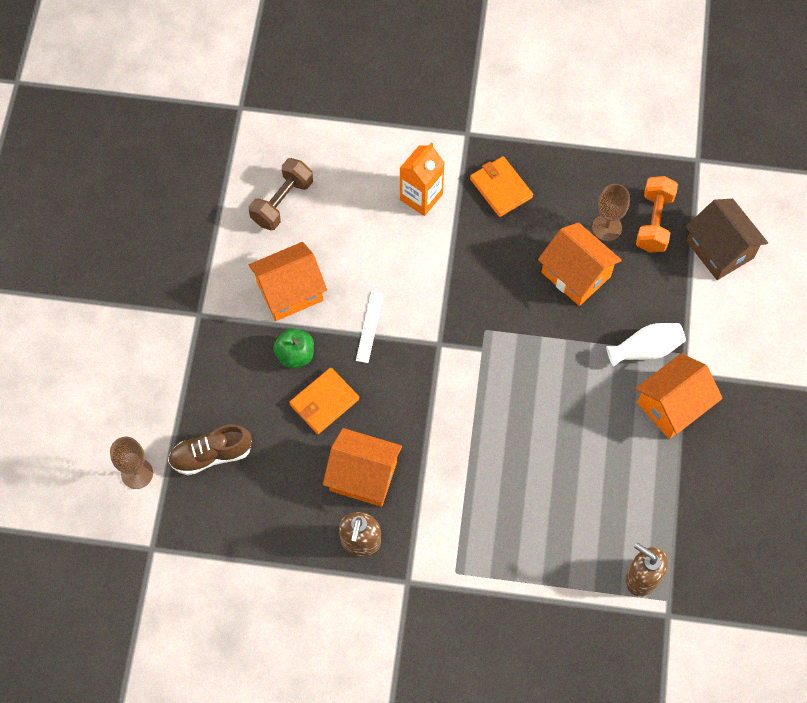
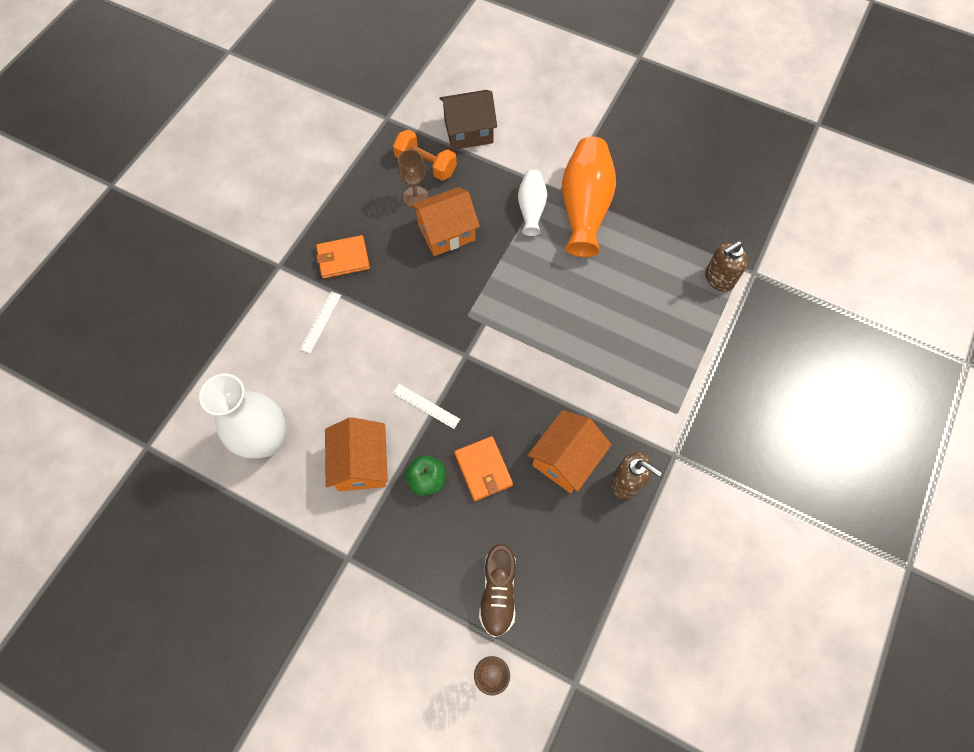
camera: 70 degrees left, 0 degrees up
brown dumbbell [249,158,313,230] -> white vase [199,374,286,458]
orange carton [400,142,445,216] -> white ruler [300,292,341,353]
orange house [635,353,723,439] -> orange vase [562,137,616,257]

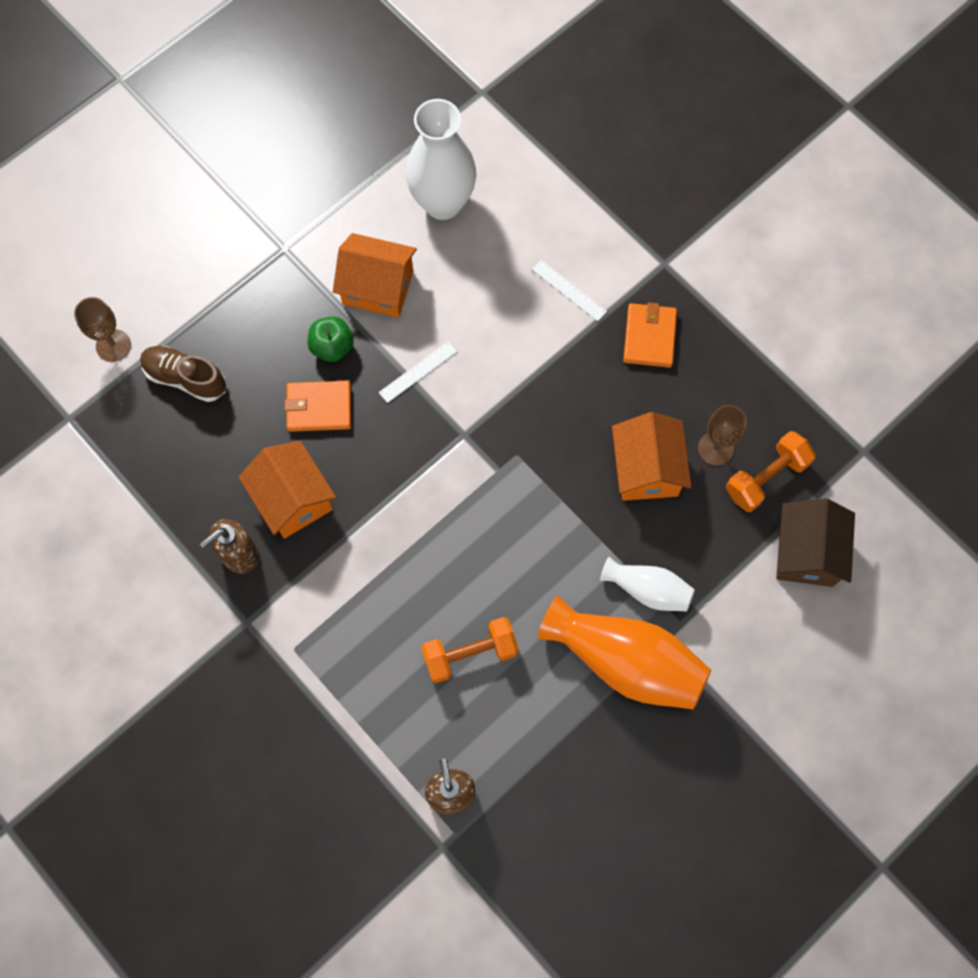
camera: 110 degrees right, 5 degrees up
none -> orange dumbbell [421,617,519,683]

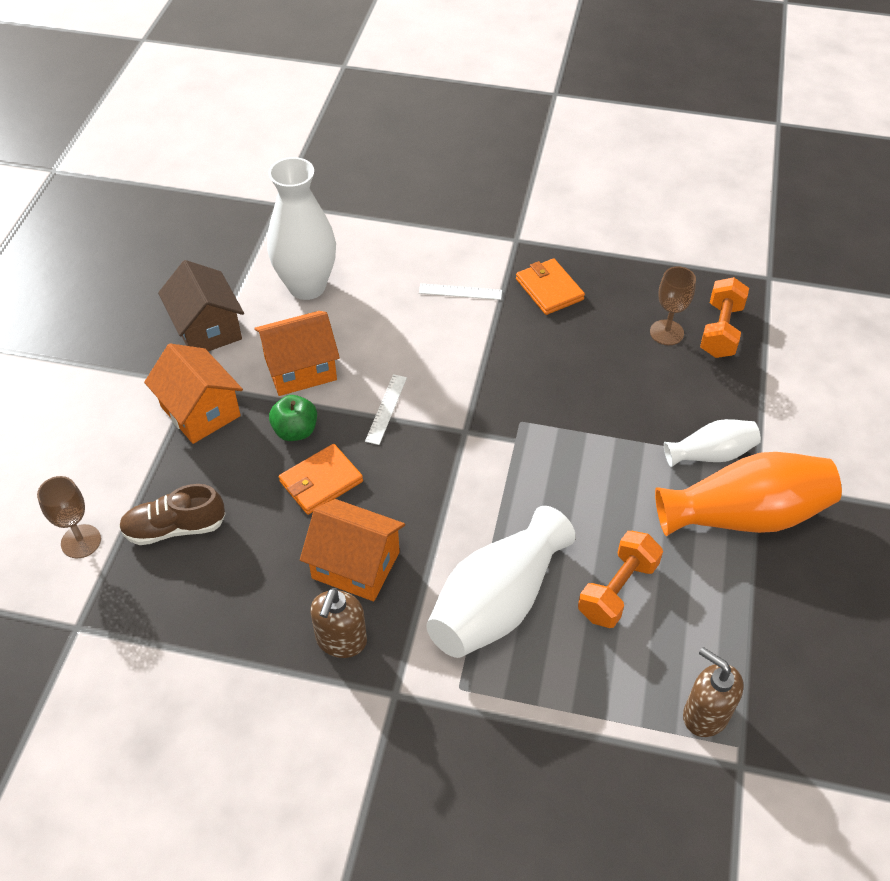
camera: 35 degrees left, 20 degrees down
orange house [612,412,691,501] -> orange house moved to [144,343,243,444]
brown house [776,498,855,587] -> brown house moved to [158,260,244,351]
none -> white vase [426,506,576,658]

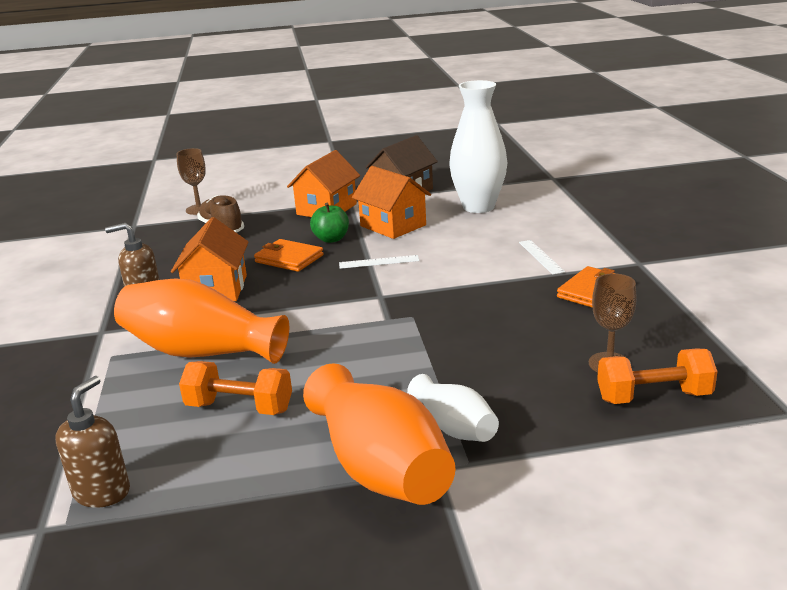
camera: 70 degrees right, 25 degrees down
white vase [426,506,576,658] -> orange vase [114,279,289,364]

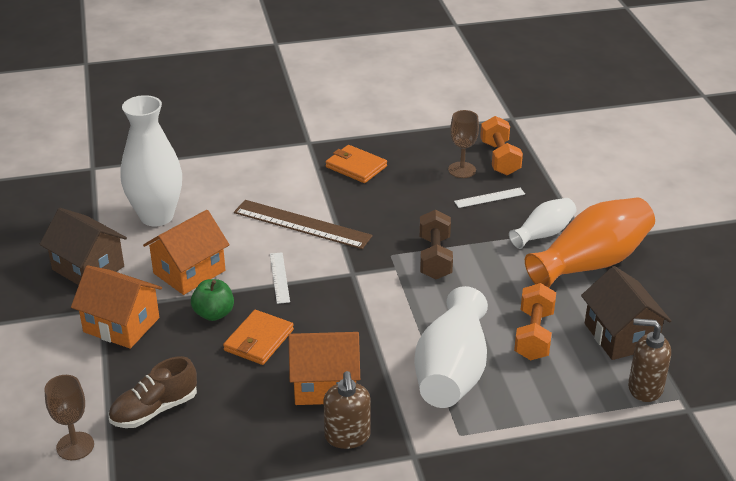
camera: 95 degrees left, 10 degrees up
orange vase [114,279,289,364] -> white vase [414,286,488,408]
white ruler [519,240,565,275] -> white ruler moved to [454,188,525,208]
none -> brown ruler [234,200,373,249]
none -> brown dumbbell [419,209,453,279]
none -> brown house [581,266,671,360]

